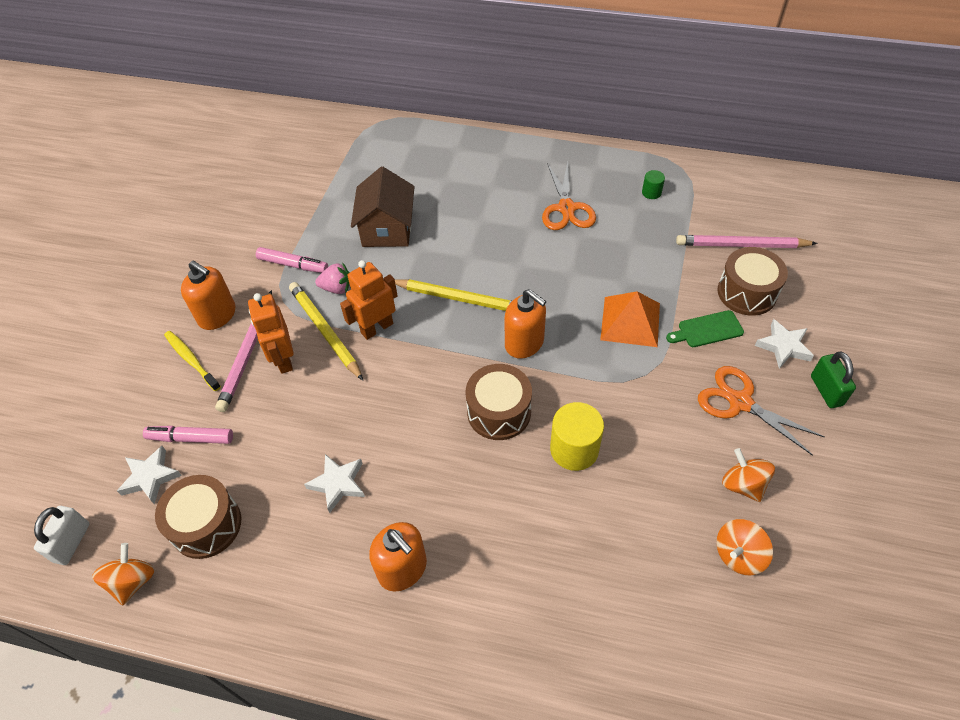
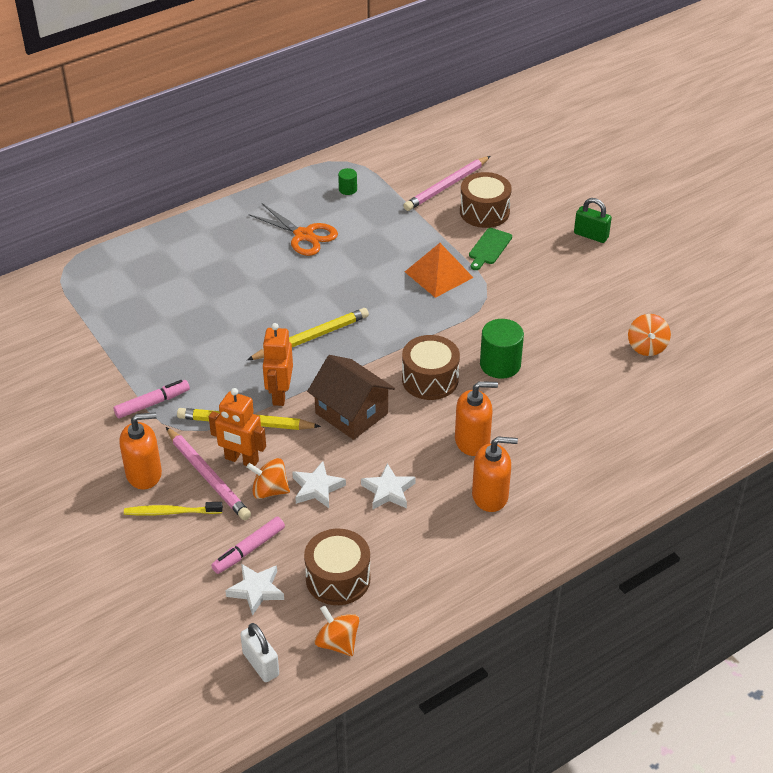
camera: 50 degrees left, 10 degrees down
pink strawberry [315,262,351,294] -> none
brown house [351,167,415,247] -> brown house moved to [307,355,395,440]
orange soap dispenser [505,289,546,359] -> orange soap dispenser moved to [455,381,498,456]
yellow cylinder [550,402,604,471] -> green cylinder [480,319,524,379]
orange scissors [698,366,825,456] -> none
orange spinning top [722,448,775,502] -> orange spinning top moved to [246,458,290,499]
white star [755,319,814,369] -> white star moved to [292,461,346,508]

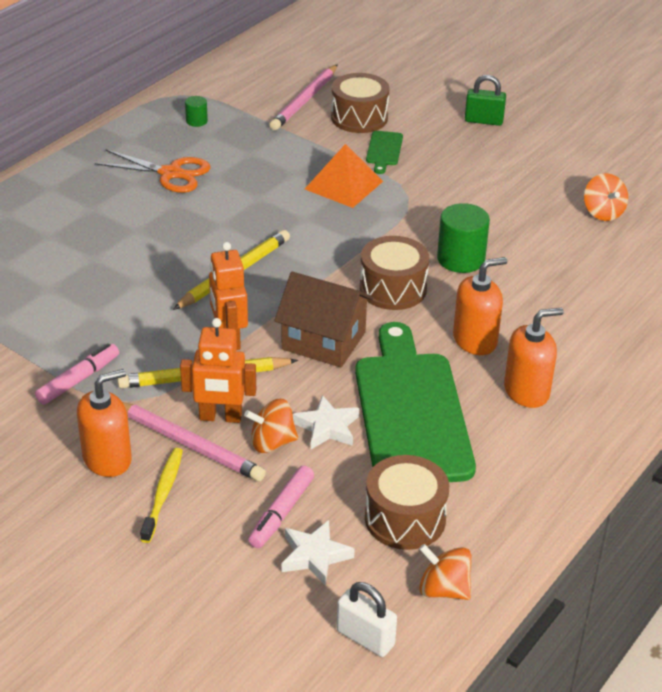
camera: 20 degrees left, 5 degrees down
yellow toothbrush [124,502,223,516] -> yellow toothbrush turned 120 degrees clockwise [140,448,183,543]
white star [361,463,416,509] -> green cutting board [355,322,476,482]

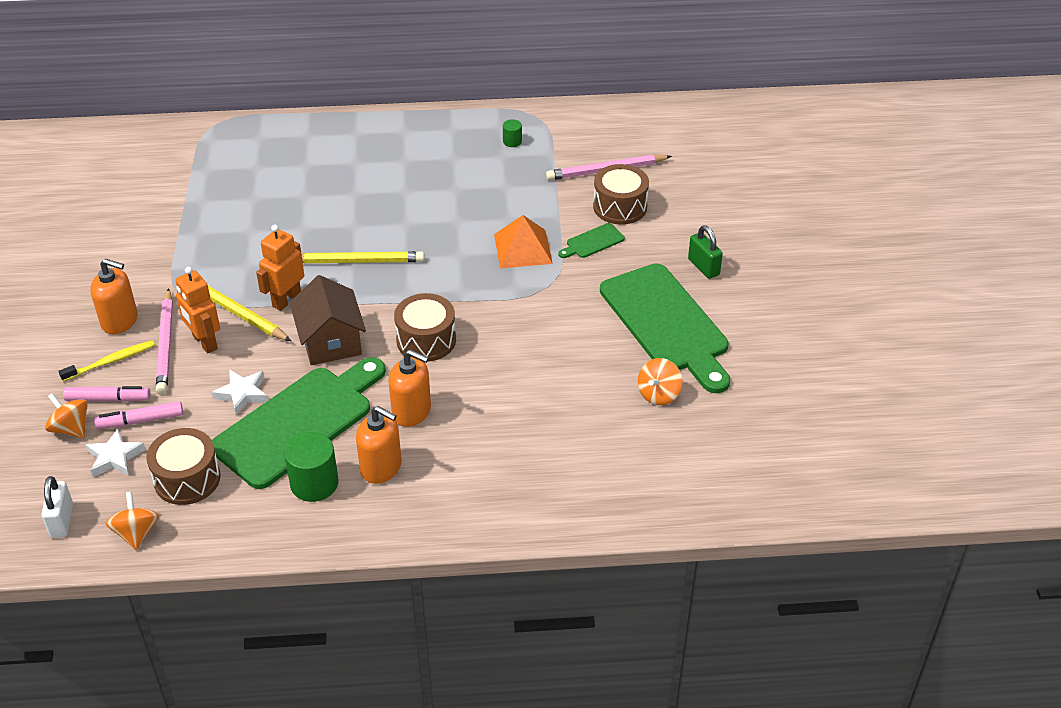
camera: 50 degrees right, 5 degrees up
pink marker [35,343,119,405] -> pink marker moved to [63,386,151,402]
orange scissors [95,149,210,193] -> none
orange spinning top [244,399,298,453] -> orange spinning top moved to [45,393,88,438]
green cylinder [437,203,490,273] -> green cylinder moved to [284,432,339,502]
none -> green cutting board [600,263,730,393]

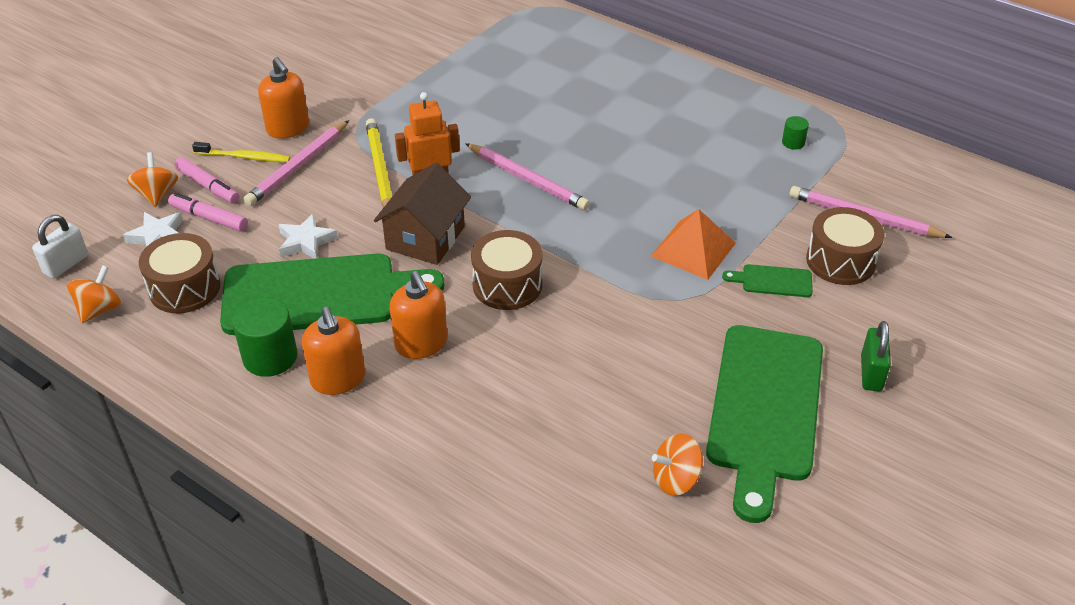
camera: 40 degrees right, 0 degrees up
orange robot [175,267,220,354] -> none
yellow pencil [302,251,425,263] -> pink pencil [465,143,590,210]

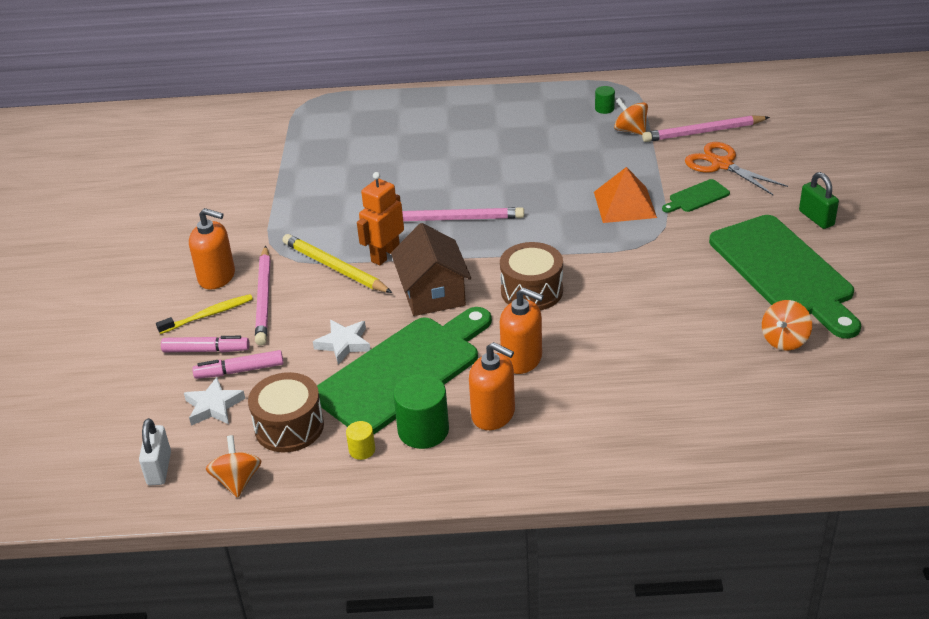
camera: 35 degrees left, 5 degrees down
orange spinning top [127,152,178,207] -> orange spinning top moved to [614,98,648,135]
brown drum [806,207,885,285] -> orange scissors [685,142,788,195]
none -> yellow cylinder [346,421,375,460]

